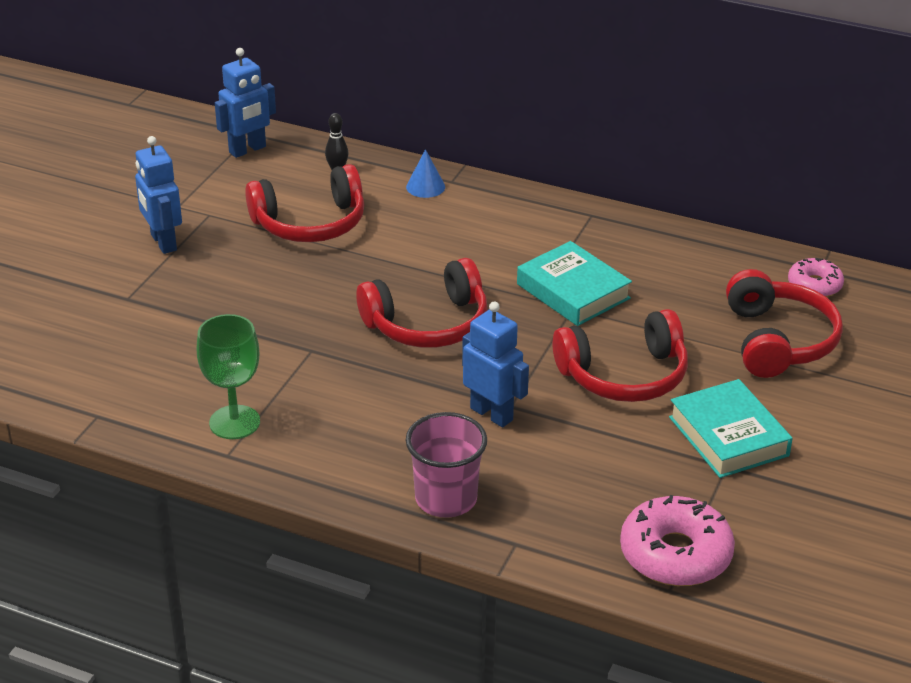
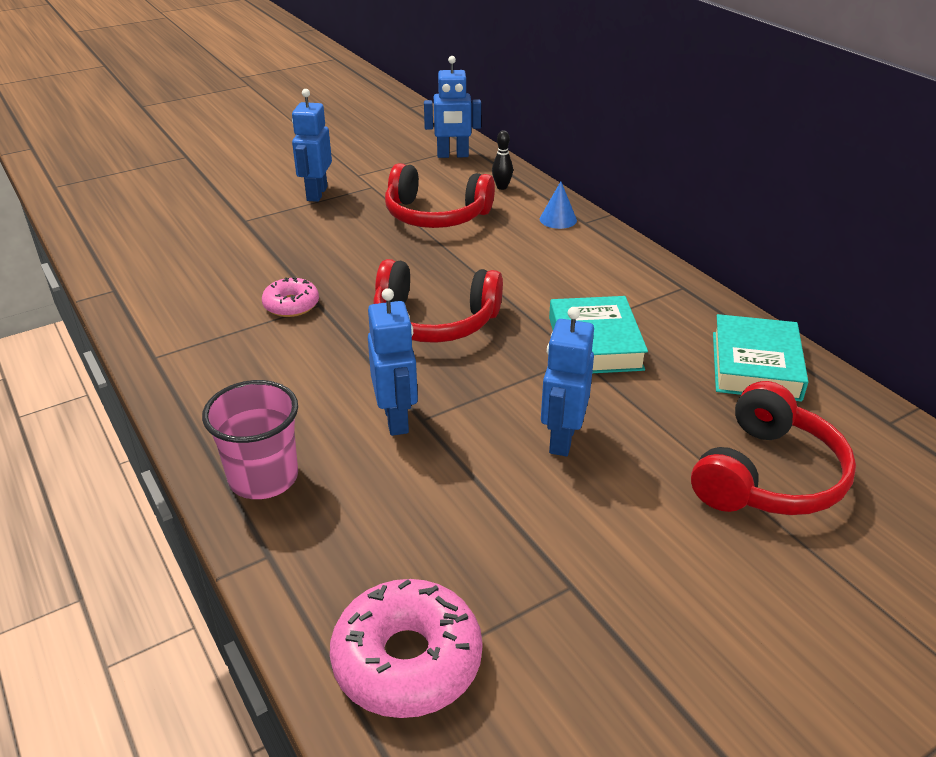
camera: 35 degrees right, 0 degrees up
green goblet [197,314,260,439] -> none
red headphones [553,309,688,402] -> blue robot [541,307,594,456]
turquoise book [669,379,793,478] -> turquoise book moved to [713,314,808,402]
pink donut [788,258,844,297] -> pink donut moved to [262,277,319,317]

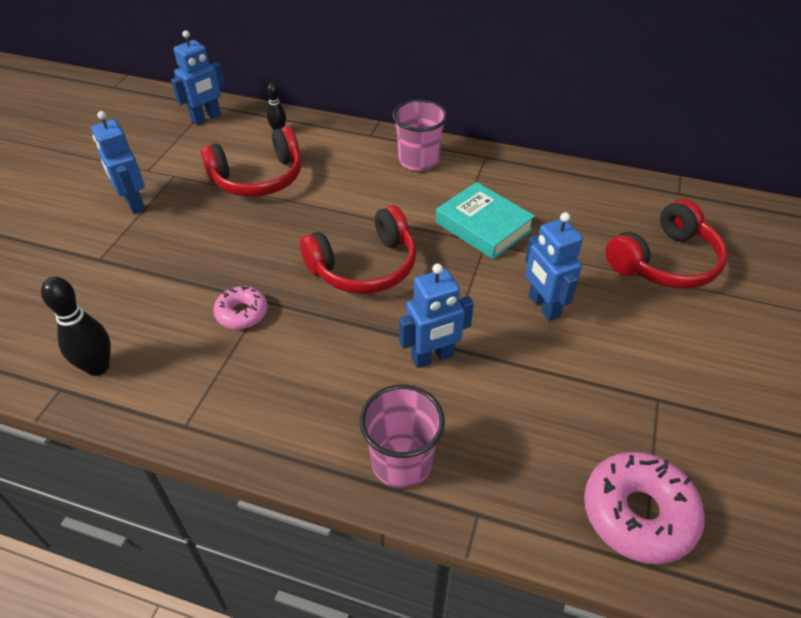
camera: 40 degrees left, 10 degrees up
blue robot [368,288,418,436] -> blue robot turned 120 degrees clockwise [399,263,474,368]
blue cone [540,182,577,229] -> none
red headphones [691,381,856,515] -> red headphones turned 60 degrees clockwise [605,199,727,289]
turquoise book [713,314,808,402] -> none
none -> black bowling pin [41,277,111,376]
none -> pink cup [392,100,448,171]

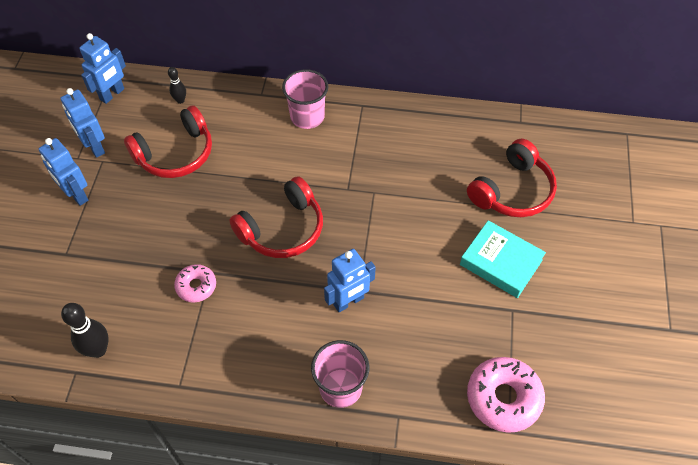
camera: 10 degrees left, 10 degrees up
turquoise book [436,182,535,259] -> turquoise book moved to [460,220,546,298]
blue robot [525,212,583,321] -> blue robot moved to [61,88,105,158]

